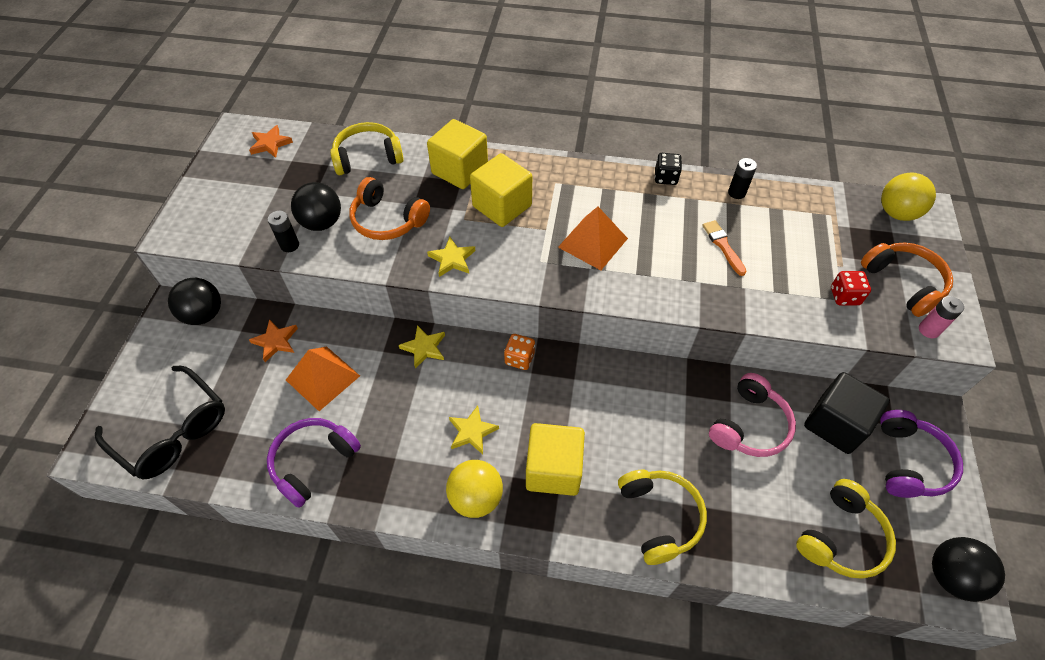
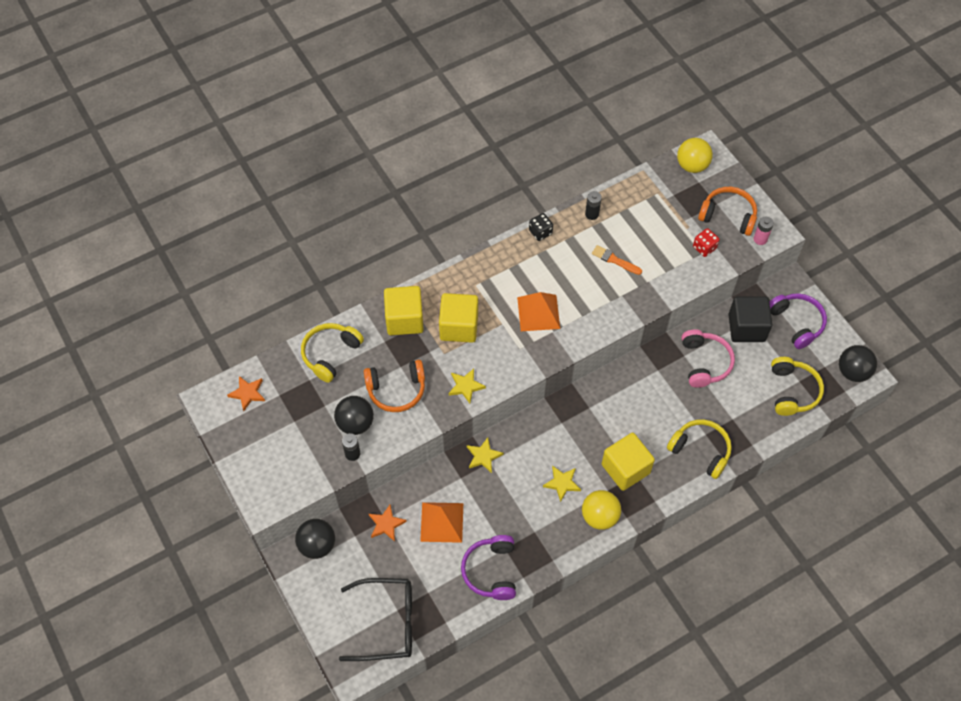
camera: 40 degrees left, 5 degrees up
orange dice [504,334,535,370] -> none

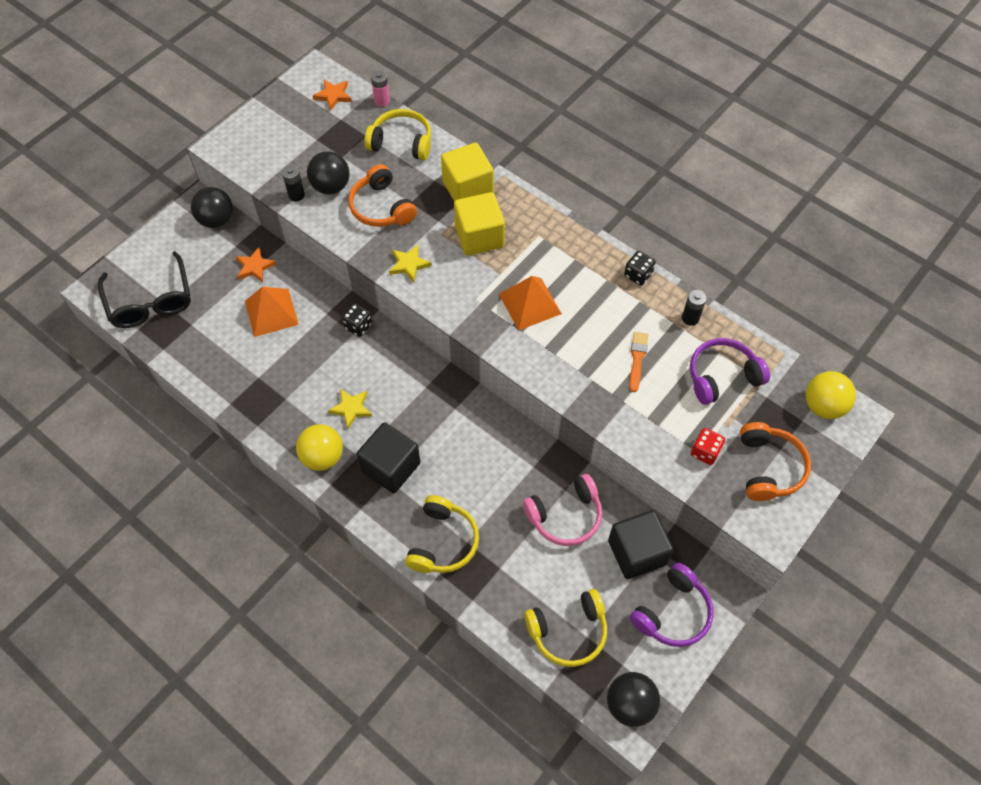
camera: 70 degrees right, 0 degrees up
purple headphones [461,535,516,600] -> purple headphones moved to [690,338,770,405]
yellow star [467,437,503,473] -> black dice [342,303,372,337]
yellow cube [602,433,655,491] -> black cube [356,422,420,493]
pink battery [753,217,774,245] -> pink battery moved to [371,71,390,107]

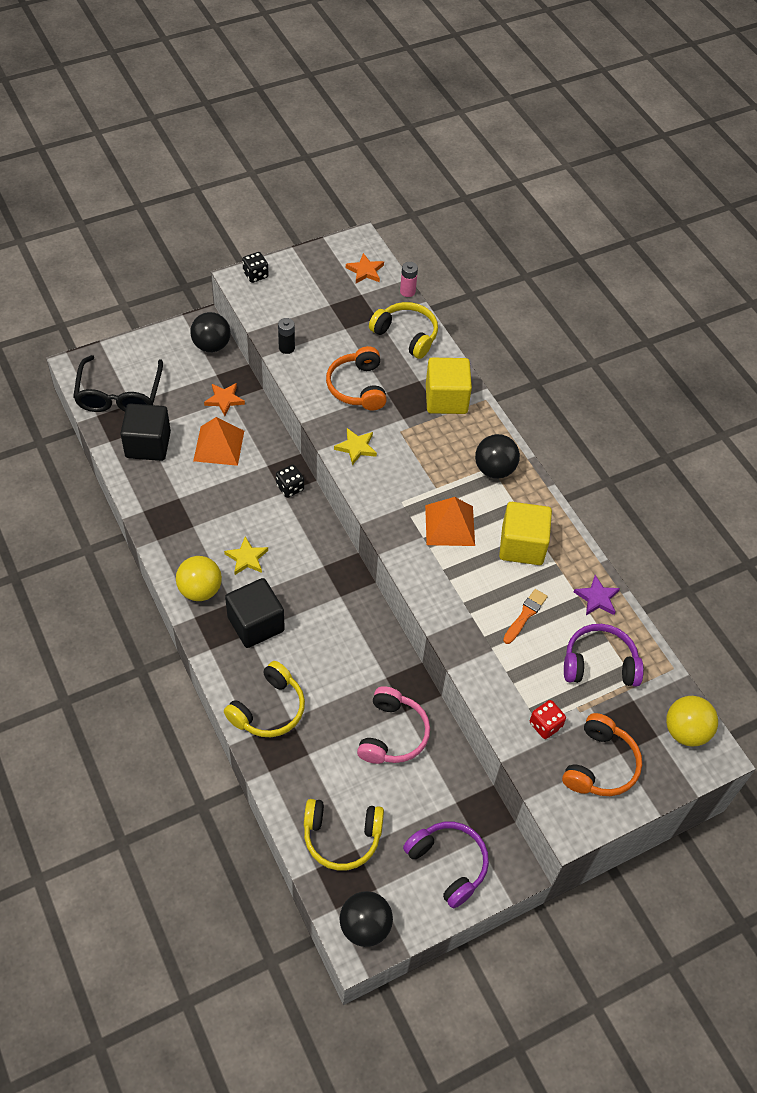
camera: 20 degrees right, 5 degrees down
black ball [307,151,350,194] -> black ball moved to [475,434,520,479]
yellow cube [454,192,505,256] -> yellow cube moved to [499,502,552,565]
pink headphones [523,474,602,546] -> pink headphones turned 75 degrees counterclockwise [357,686,430,764]
black cube [608,510,674,579] -> black cube moved to [120,403,171,461]
black dice [624,251,656,286] -> black dice moved to [242,252,269,283]
purple headphones [630,563,714,647] -> purple headphones turned 105 degrees counterclockwise [403,822,489,908]
black battery [682,290,707,326] -> purple star [574,575,620,615]

